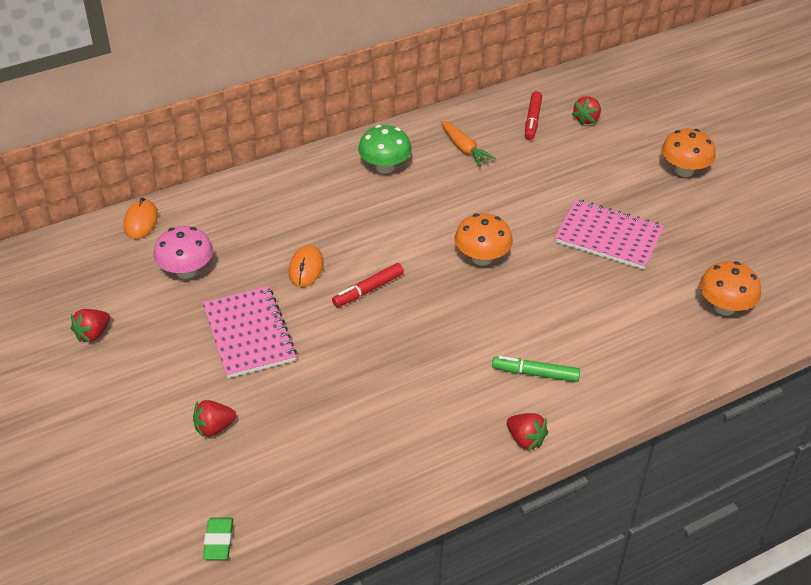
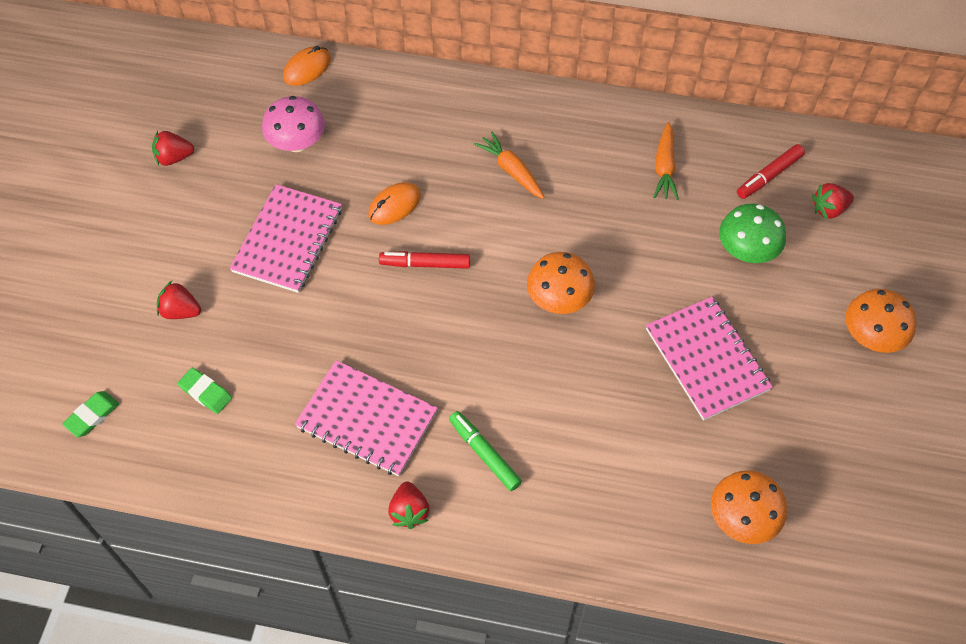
camera: 40 degrees right, 15 degrees up
green mushroom [358,125,412,174] -> green mushroom moved to [719,203,786,263]
none -> green eraser [177,367,232,414]
none -> pink notebook [295,360,438,476]
none -> orange carrot [474,132,545,199]

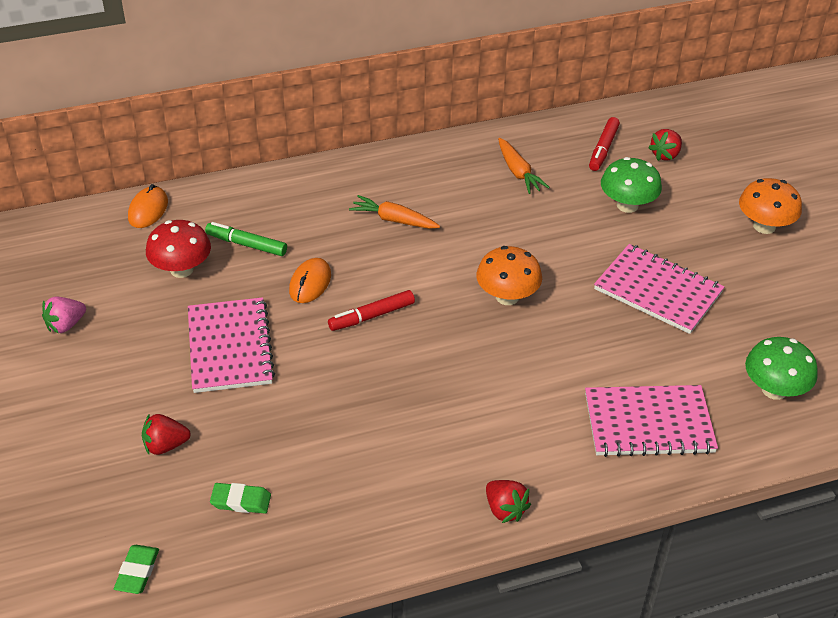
camera: 30 degrees left, 15 degrees down
red strawberry [152,131,194,166] -> pink strawberry [42,297,86,334]
pink mushroom [262,96,325,152] -> red mushroom [146,220,211,278]
pink notebook [295,360,438,476] -> pink notebook moved to [585,385,718,457]
green marker [449,411,522,491] -> green marker moved to [205,222,287,256]
orange mushroom [711,470,787,544] -> green mushroom [745,337,818,400]

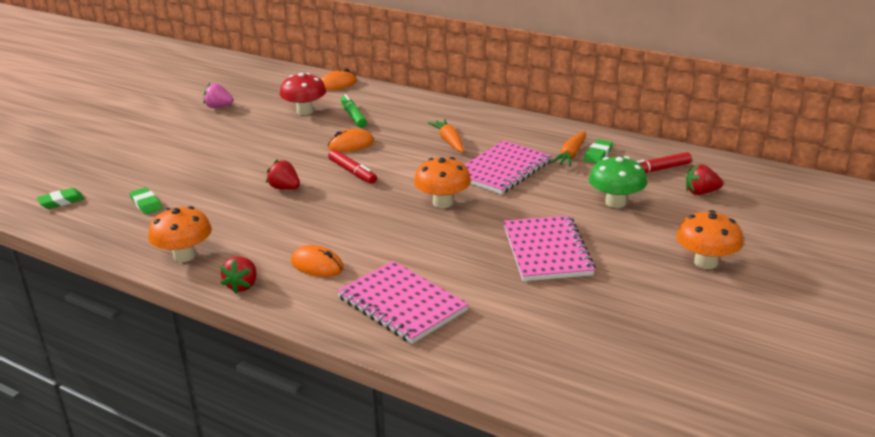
camera: 50 degrees right, 15 degrees down
red strawberry [142,413,191,455] -> red strawberry moved to [266,159,300,190]
pink notebook [188,297,275,393] -> pink notebook moved to [464,140,552,194]
red marker [328,290,415,331] -> red marker turned 150 degrees counterclockwise [328,149,377,184]
green mushroom [745,337,818,400] -> none
none -> orange mushroom [148,206,212,262]
none -> orange mouse [291,245,344,277]
none -> green eraser [584,139,613,163]

